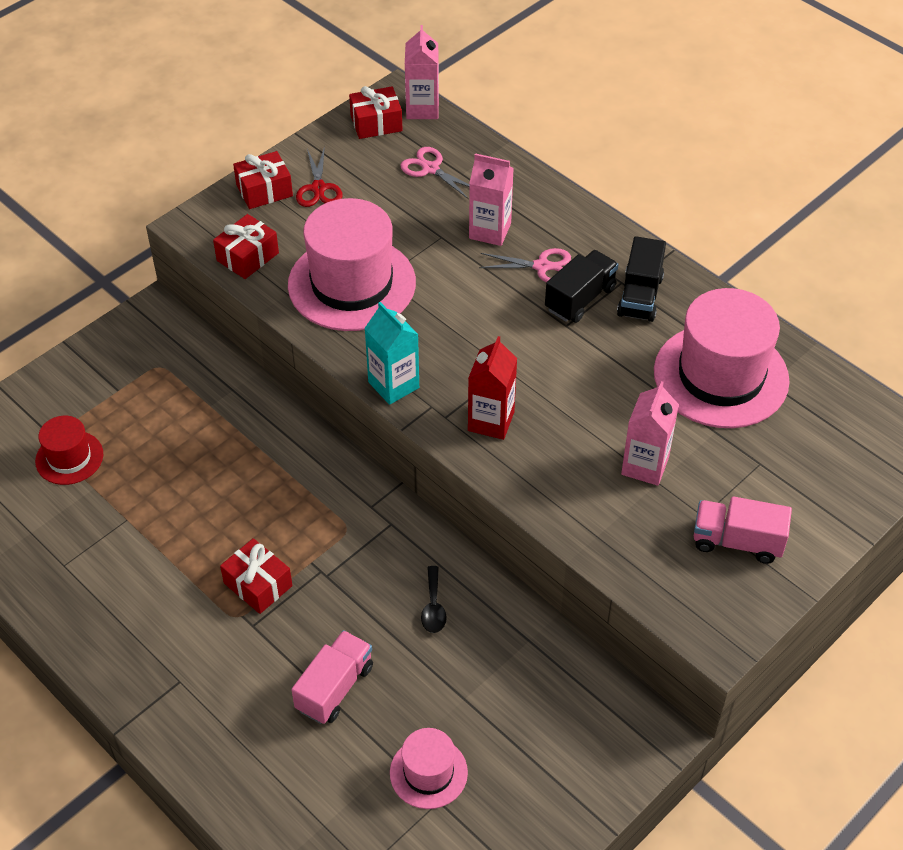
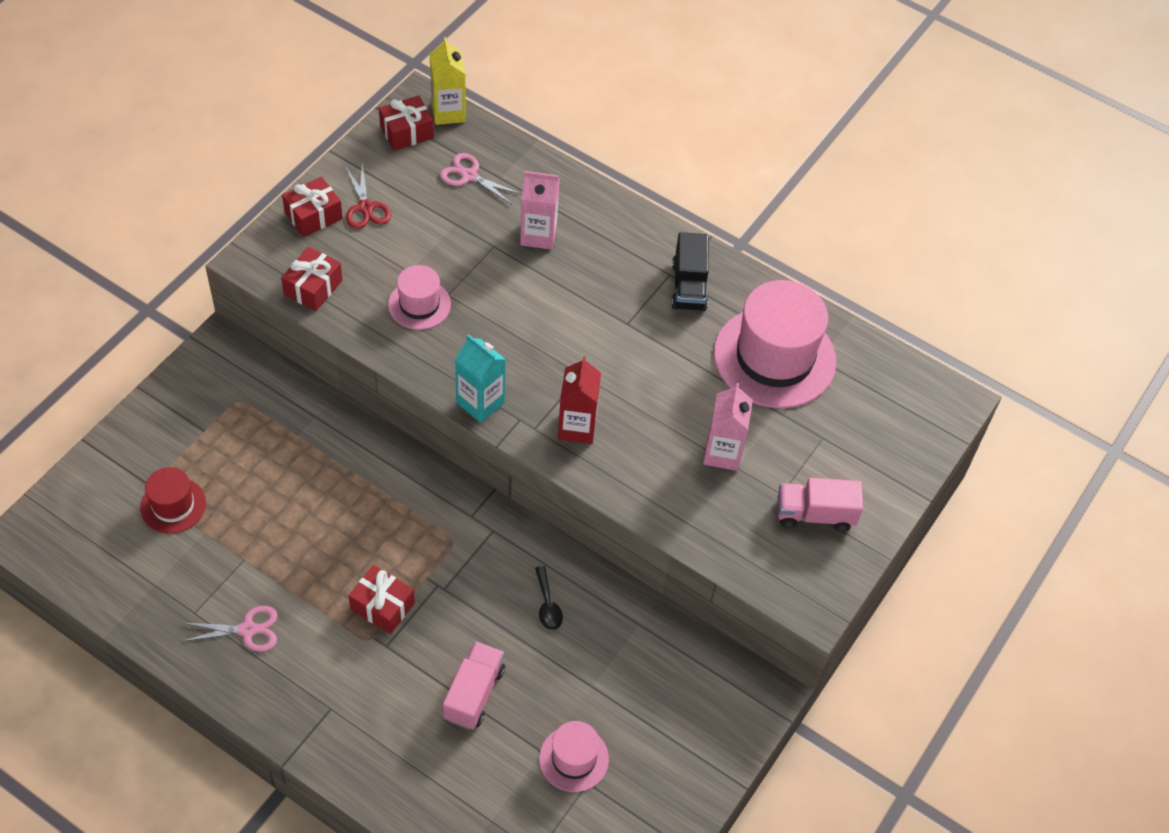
camera: 15 degrees left, 5 degrees up
pink hat [288,198,416,331] -> pink hat [388,265,451,330], size x0.51
pink carton [405,25,439,119] -> yellow carton [430,37,466,125]
pink scissors [479,248,571,282] -> pink scissors moved to [181,606,278,652]
black truck [545,250,618,323] -> none

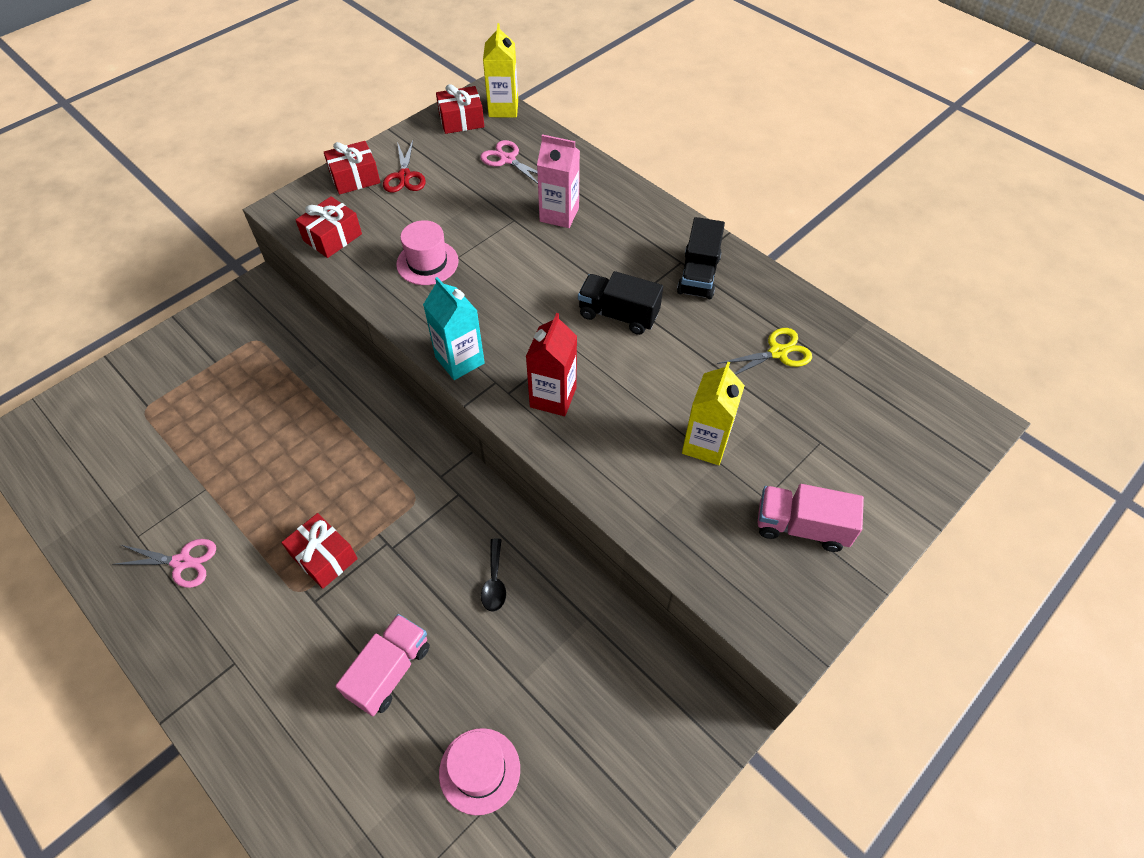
camera: 15 degrees right, 0 degrees up
red hat [140,467,206,534] -> none
pink carton [703,383,753,471] -> yellow carton [682,362,745,465]
pink hat [714,280,836,408] -> yellow scissors [717,328,812,375]
none -> black truck [578,271,663,335]

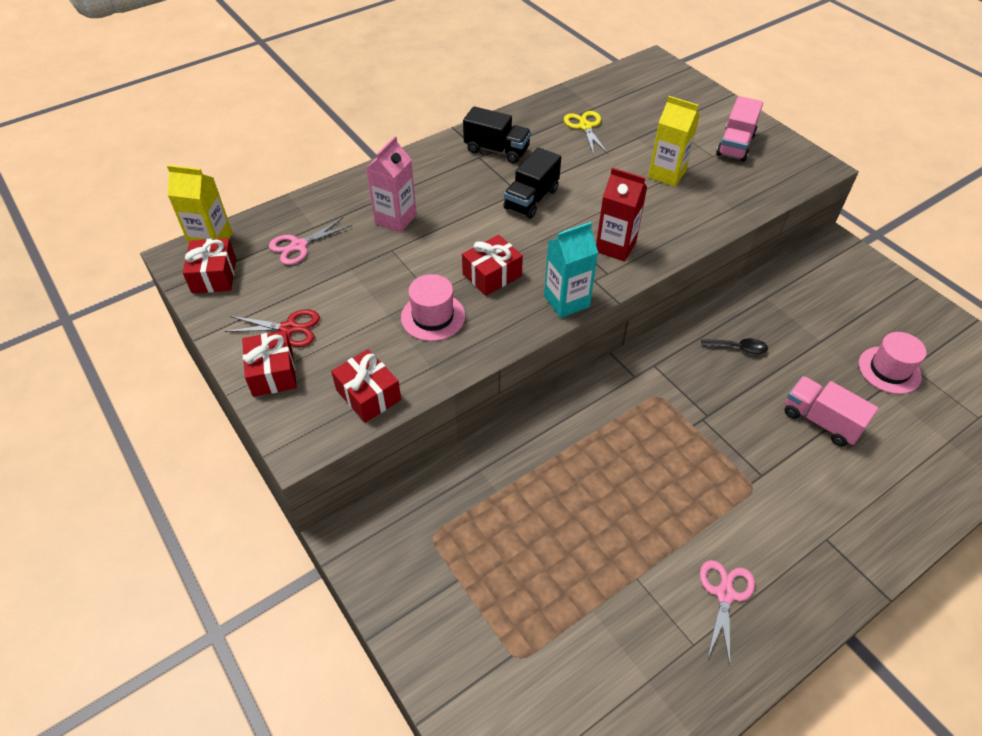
camera: 80 degrees left, 5 degrees down
red gift [281,513,358,589] -> red gift moved to [462,235,523,296]

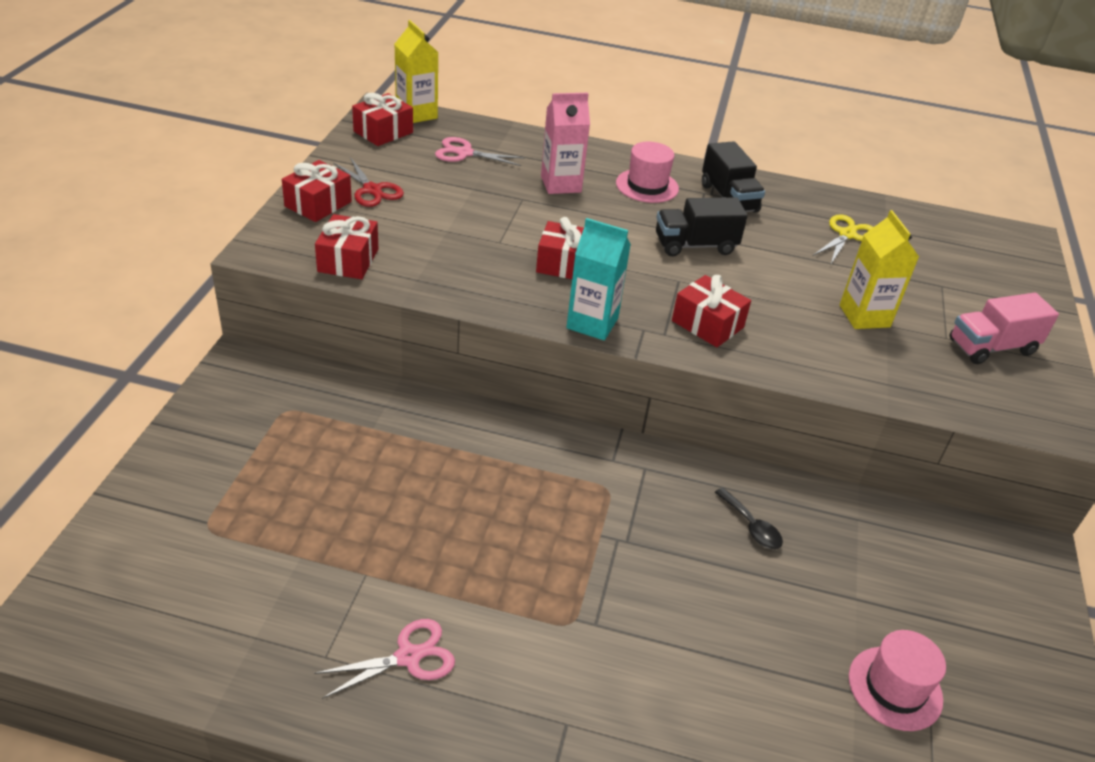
camera: 45 degrees right, 10 degrees down
pink hat [401,274,465,341] -> pink hat moved to [616,142,679,203]
red carton [596,167,647,262] -> red gift [672,275,751,347]
pink truck [784,376,879,447] -> none

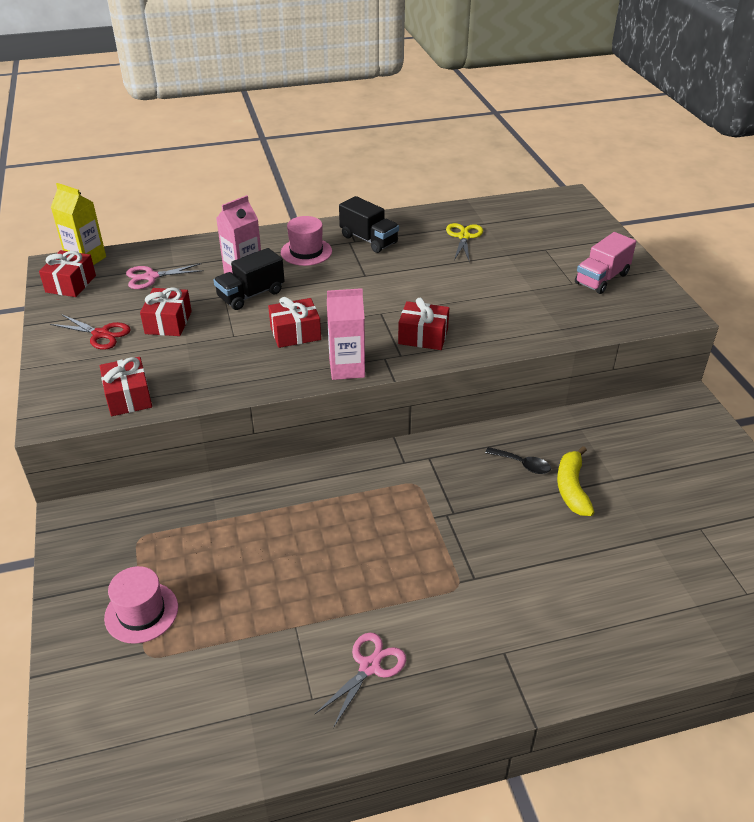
camera: 25 degrees left, 0 degrees up
red gift [282,160,352,222] -> red gift moved to [140,287,192,336]
turquoise carton [566,218,631,340] -> pink carton [327,288,365,380]
black truck [656,197,748,256] -> black truck moved to [213,248,284,310]
yellow carton [840,210,919,329] -> none
pink hat [849,630,946,731] -> pink hat moved to [104,566,178,644]
none -> yellow banana [557,446,595,516]

